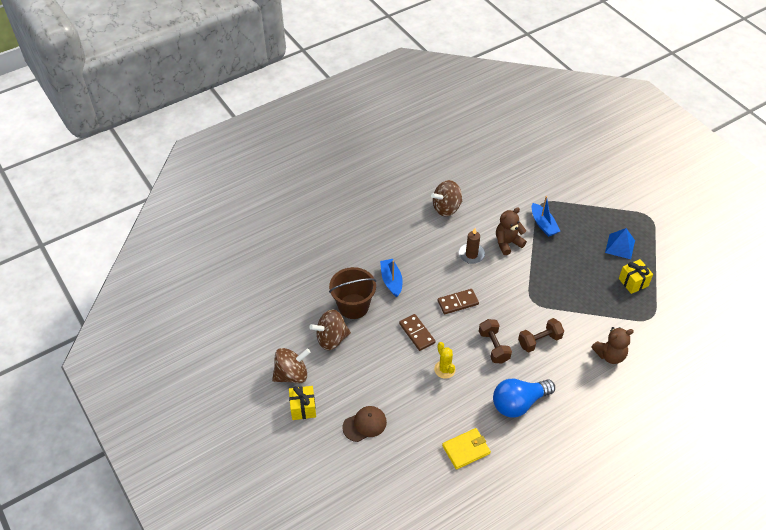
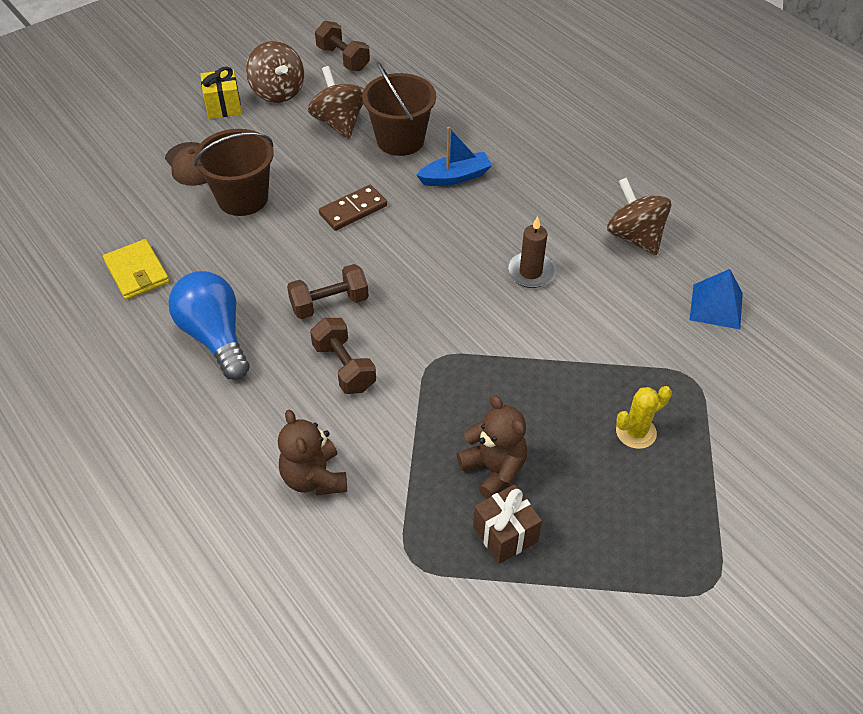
camera: 85 degrees right, 0 degrees up
yellow cactus [434,342,456,379] -> yellow cactus moved to [616,386,672,449]
brown domino [437,289,479,314] -> none
brown teddy bear [496,207,527,255] -> brown teddy bear moved to [457,395,527,499]
blue boat [532,196,560,237] -> none
blue pyramid [605,228,635,259] -> blue pyramid moved to [690,269,743,330]
yellow gift [619,259,653,294] -> brown gift [473,484,542,564]
none -> brown bucket [194,129,274,216]
none -> brown dumbbell [315,21,370,71]

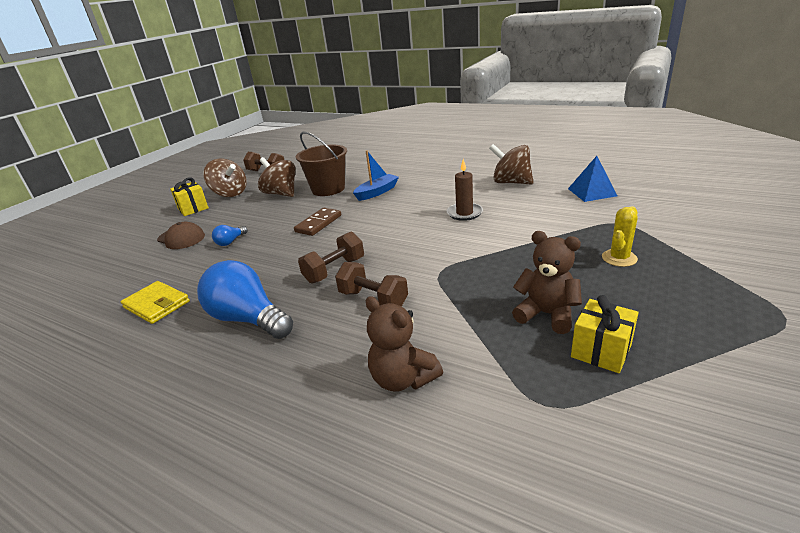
camera: 20 degrees left, 20 degrees down
brown bucket [194,129,274,216] -> blue light bulb [212,225,247,246]
brown gift [473,484,542,564] -> yellow gift [571,295,638,373]

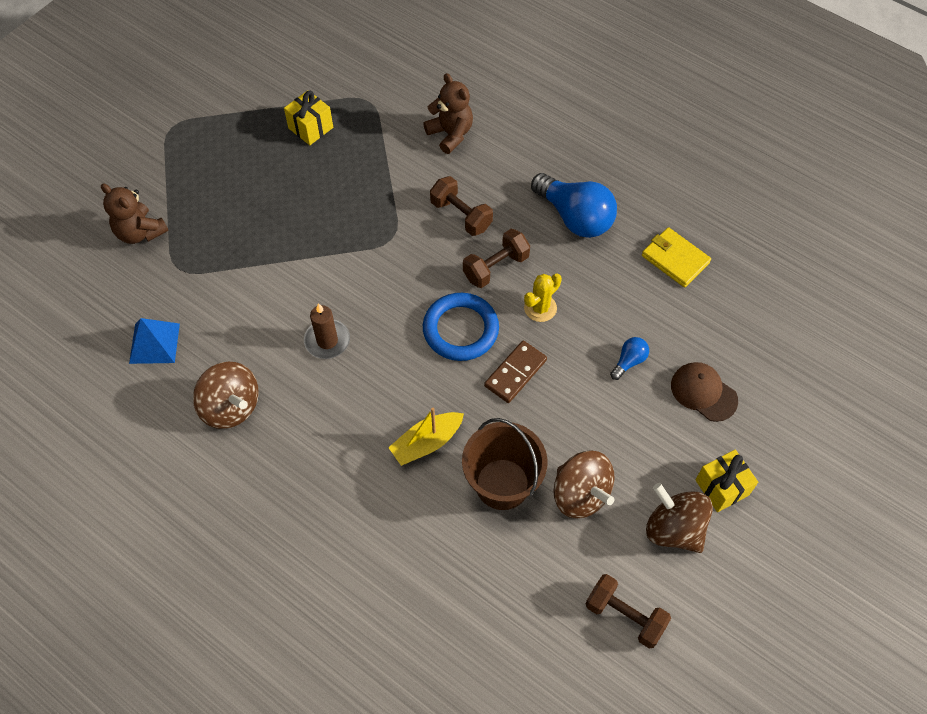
camera: 175 degrees left, 30 degrees up
blue boat [353,150,399,201] -> yellow boat [388,408,464,466]
brown teddy bear [512,231,582,334] -> brown teddy bear moved to [101,184,169,244]
yellow cactus [602,206,638,267] -> yellow cactus moved to [524,273,562,322]
none -> blue ring [423,293,499,361]

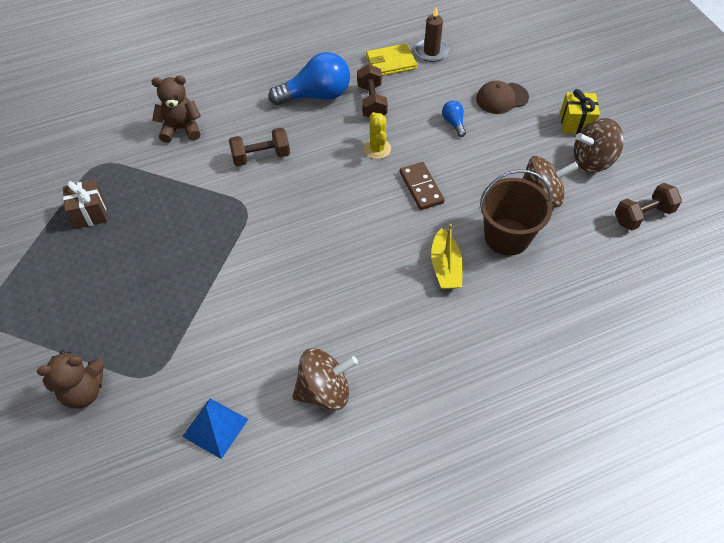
camera: 60 degrees left, 5 degrees down
yellow gift [284,90,333,145] -> brown gift [63,180,107,229]
brown candle [304,303,350,359] -> brown candle moved to [415,7,449,62]
blue ring [423,293,499,361] -> none
brown dumbbell [463,229,530,288] -> brown dumbbell moved to [357,64,388,118]

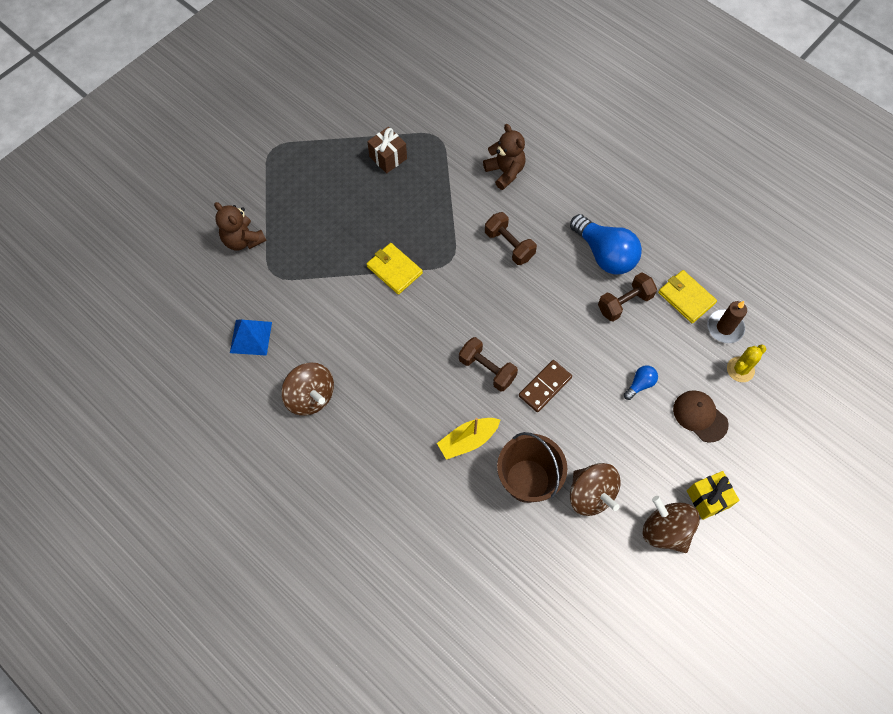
camera: 65 degrees right, 10 degrees up
yellow cactus [364,112,391,159] -> yellow cactus moved to [727,344,766,382]
brown dumbbell [615,183,682,230] -> brown dumbbell moved to [459,337,518,392]
none -> yellow wallet [367,243,423,295]

